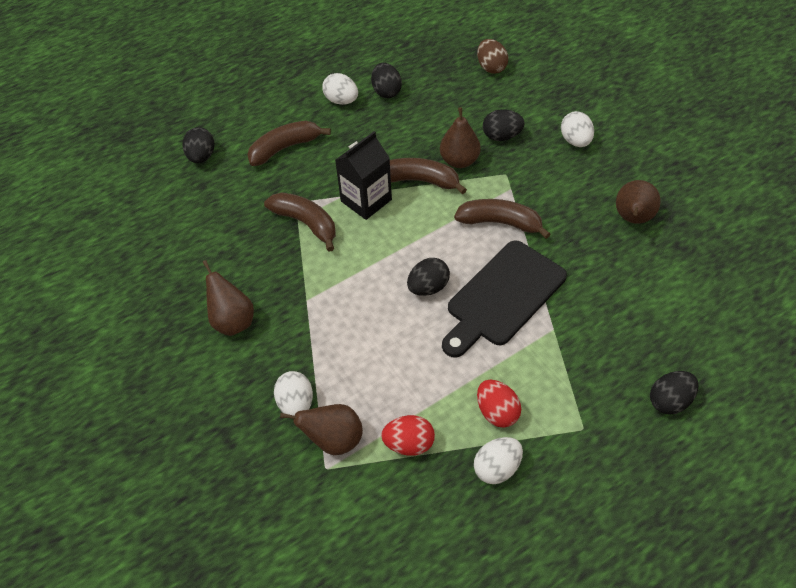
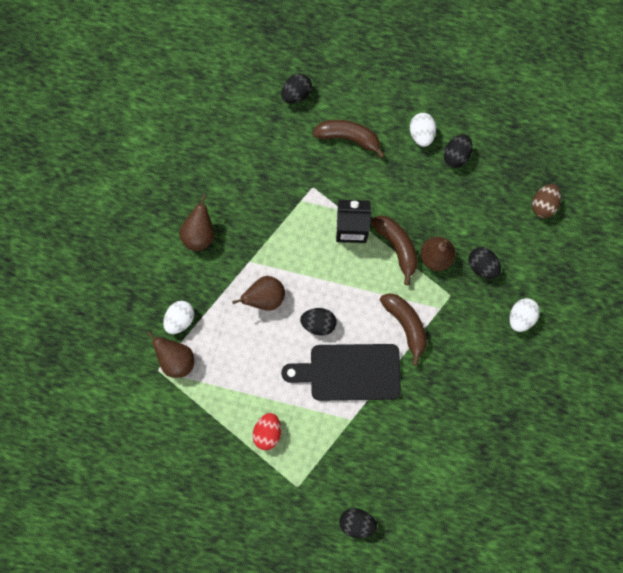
camera: 45 degrees right, 25 degrees up
brown banana [264,192,336,252] -> none
red egg [381,415,435,456] -> none
white egg [474,437,523,484] -> none
brown pear [616,180,661,224] -> brown pear moved to [232,276,285,311]

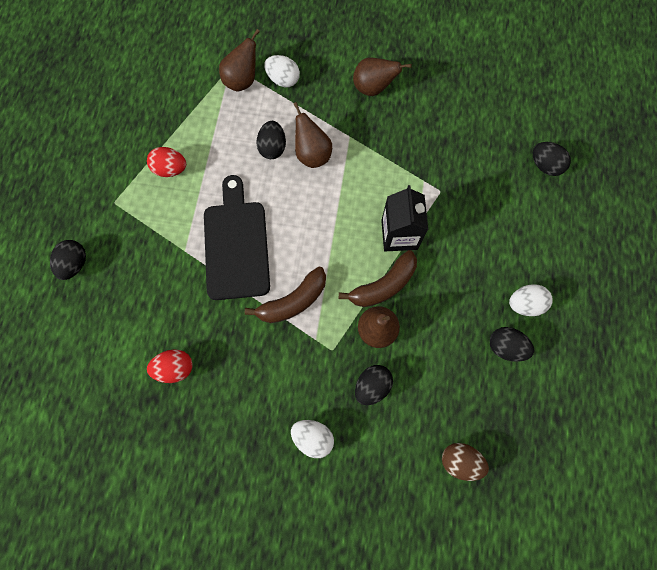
camera: 85 degrees right, 5 degrees down
black egg [300,308,337,336] -> black egg moved to [256,121,286,159]
brown banana [313,120,385,158] -> none
none -> red egg [147,349,193,383]

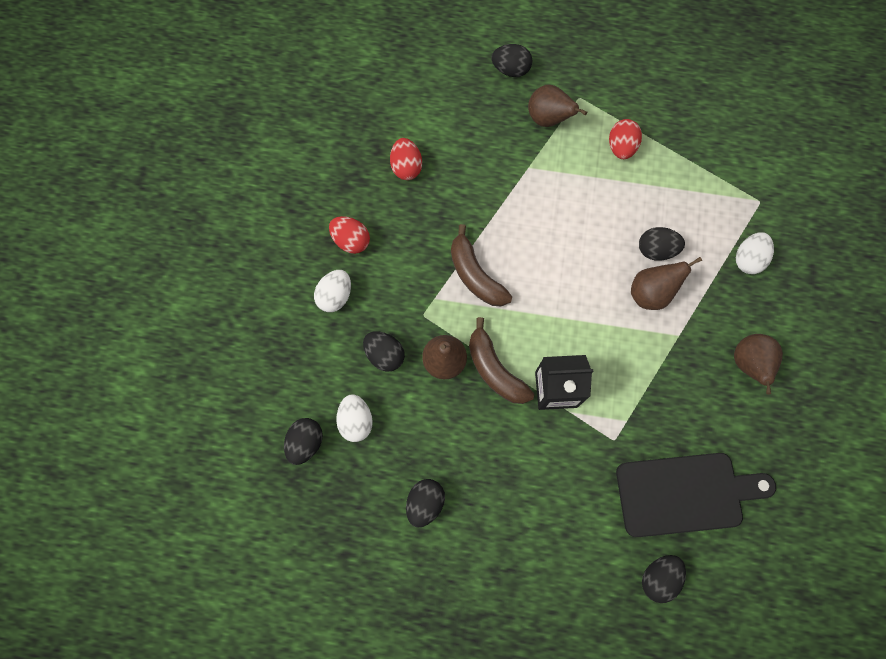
camera: 90 degrees right, 0 degrees up
black cutting board [204,175,270,300] -> black cutting board moved to [616,453,776,537]
brown pear [219,29,260,92] -> brown pear moved to [528,85,587,127]
brown egg [442,443,489,481] -> black egg [284,418,323,465]
white egg [509,284,553,316] -> white egg moved to [336,394,373,442]
none -> red egg [329,216,370,254]

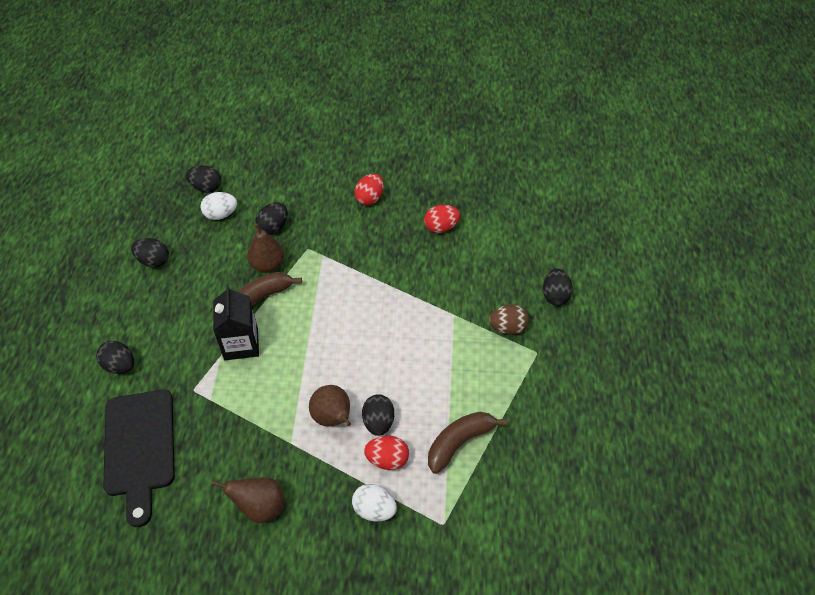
camera: 85 degrees right, 20 degrees down
white egg [314,270,351,312] -> none
brown banana [451,224,512,306] -> brown banana moved to [428,412,507,474]
brown pear [528,85,587,127] -> brown egg [489,305,529,335]
red egg [609,119,642,159] -> red egg moved to [364,436,409,470]
black egg [642,555,686,603] -> black egg moved to [96,341,134,374]

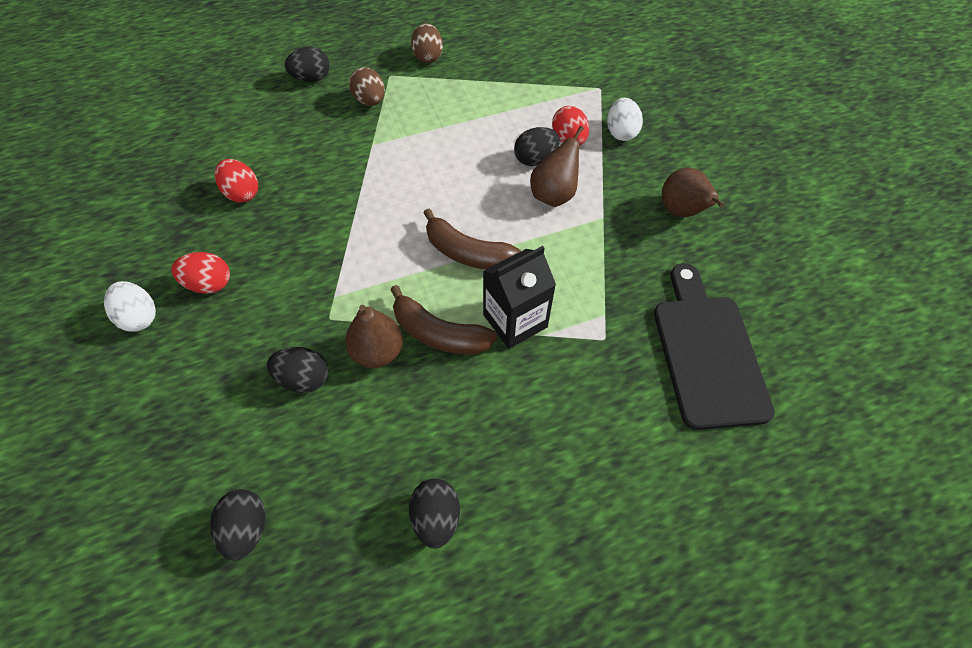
camera: 115 degrees left, 5 degrees up
black egg [96,341,134,374] -> none
black cutting board [103,390,175,527] -> black cutting board turned 60 degrees counterclockwise [654,263,775,430]
white egg [200,192,237,220] -> white egg moved to [104,281,156,332]
brown banana [428,412,507,474] -> brown banana moved to [424,209,521,269]
none -> brown egg [411,23,443,63]

